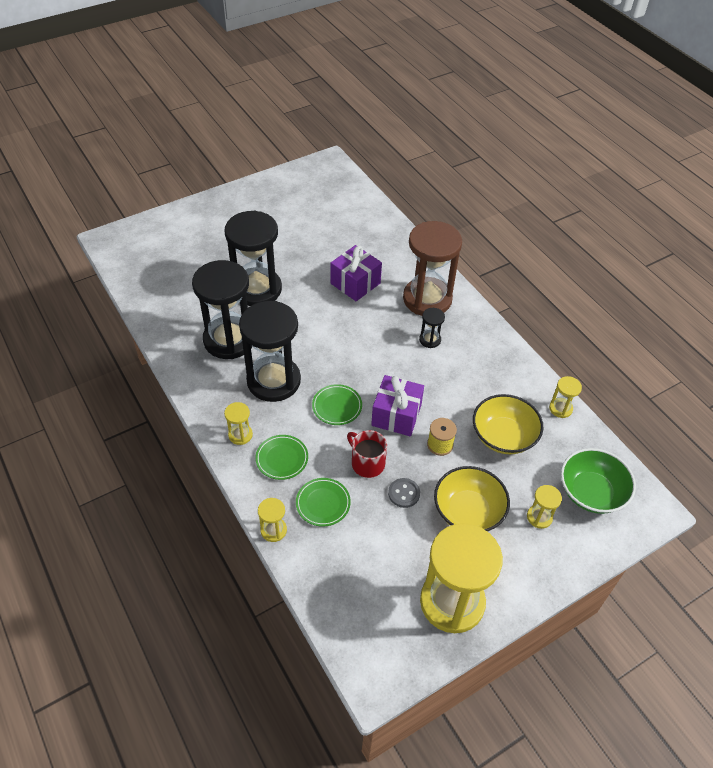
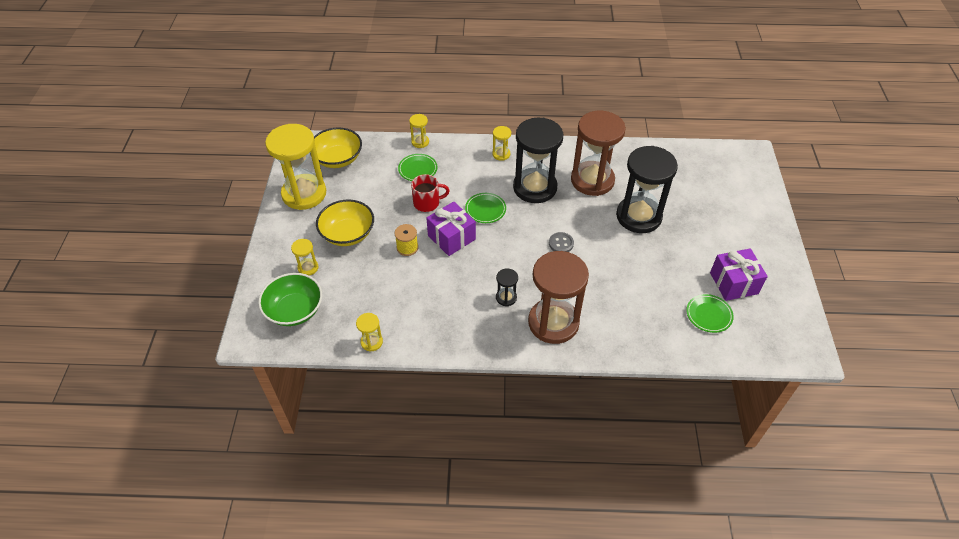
camera: 125 degrees right, 0 degrees up
black hourglass [192,260,253,359] -> brown hourglass [571,111,626,196]
green plate [255,435,308,480] -> green plate moved to [686,294,734,333]
purple gift [330,245,382,301] -> purple gift moved to [710,248,768,301]
grey button [388,478,420,508] -> grey button moved to [549,232,574,252]
yellow bowl [473,394,544,454] -> yellow bowl moved to [310,127,362,168]

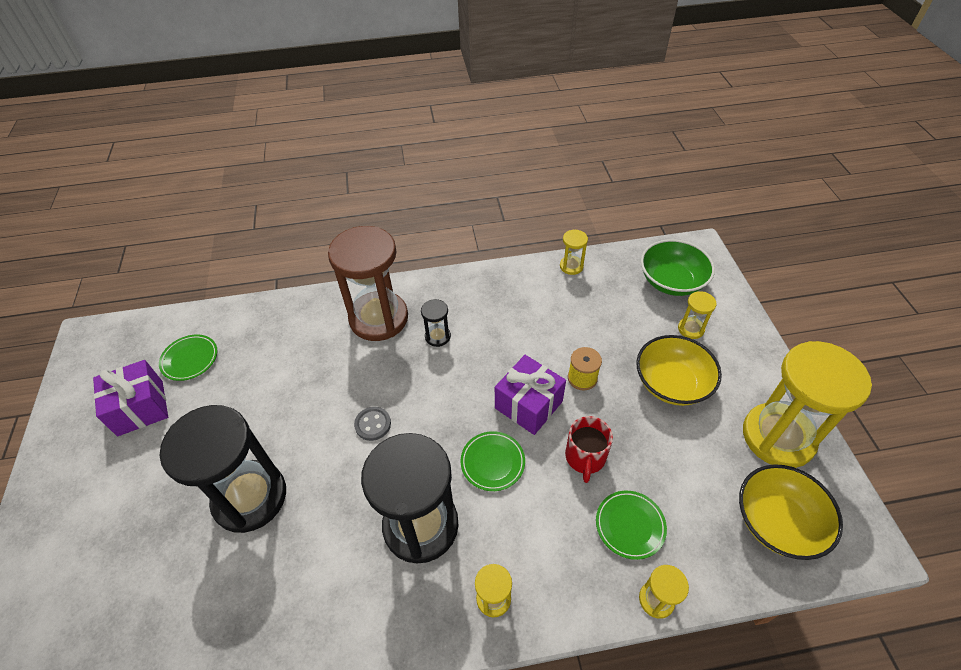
camera: 170 degrees right, 0 degrees up
red mug [411,174,450,212] -> red mug turned 60 degrees counterclockwise [565,416,613,483]
brown hourglass [571,111,626,196] -> none

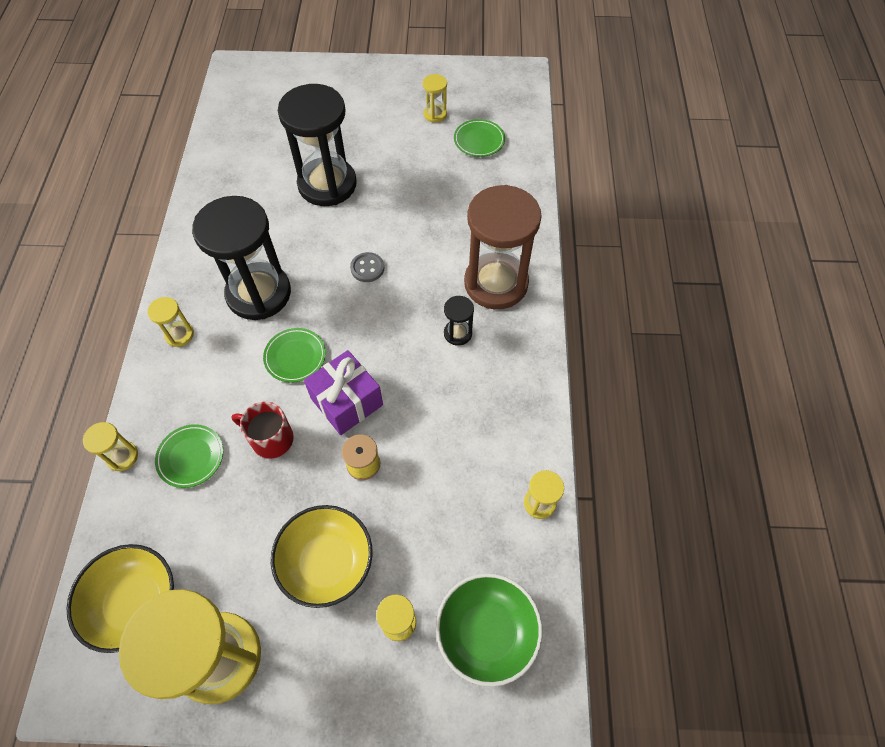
camera: 100 degrees right, 10 degrees up
purple gift [93,360,168,436] -> yellow hourglass [423,74,447,123]

